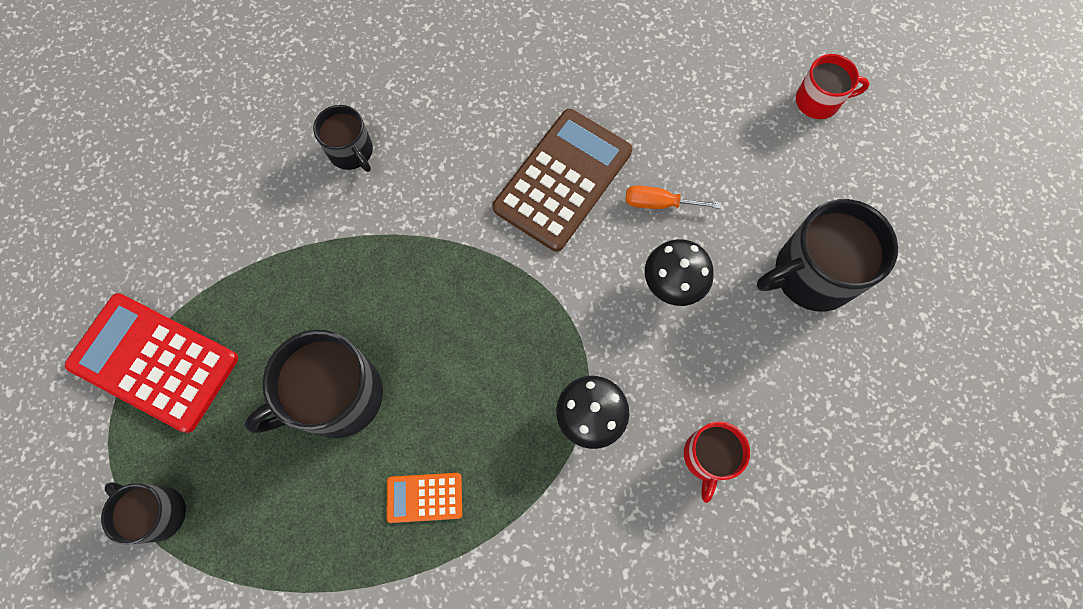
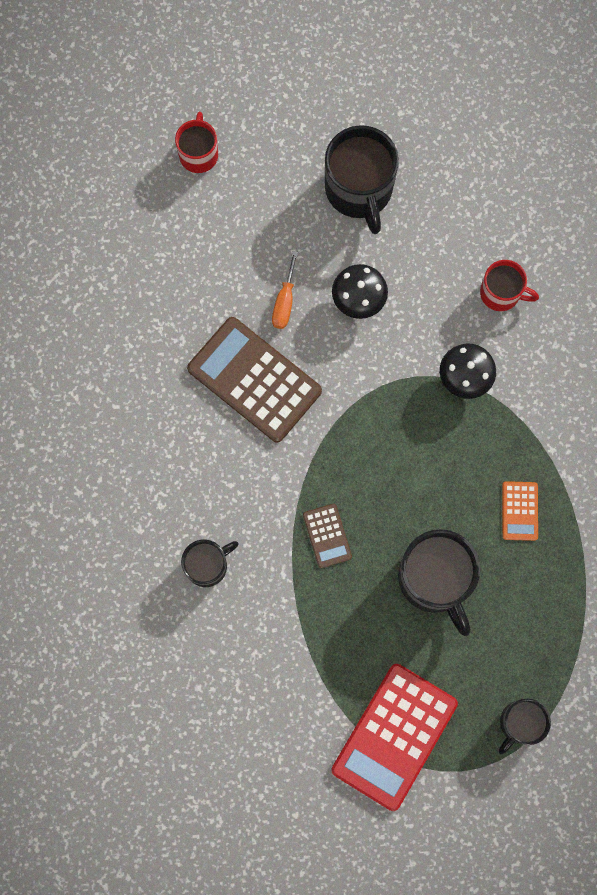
camera: 85 degrees left, 5 degrees up
none -> brown calculator [303,503,352,568]

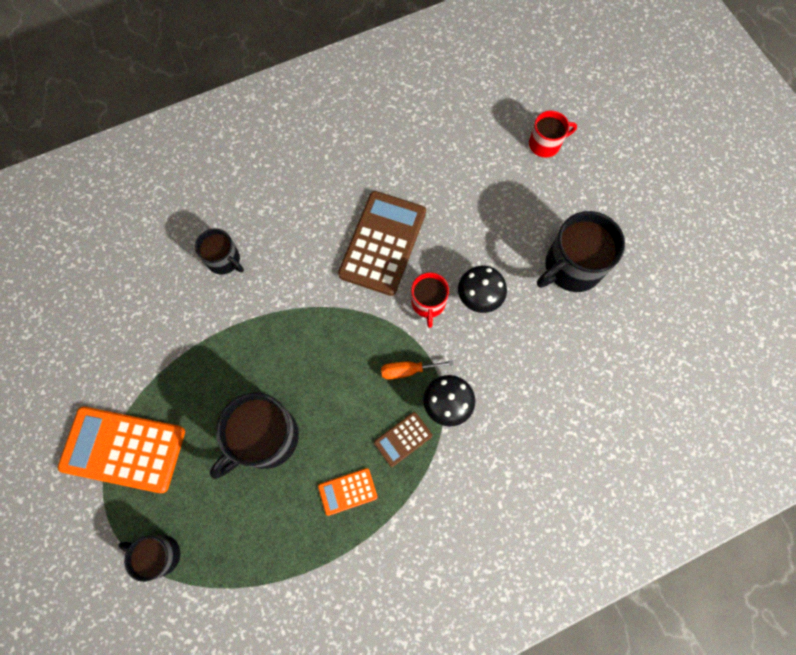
camera: 70 degrees right, 5 degrees down
orange screwdriver [272,251,298,329] -> orange screwdriver moved to [381,360,454,379]
brown calculator [303,503,352,568] -> brown calculator moved to [374,412,432,467]
red calculator [331,664,458,811] -> orange calculator [58,406,185,493]
red mug [480,260,539,311] -> red mug moved to [411,272,449,328]

